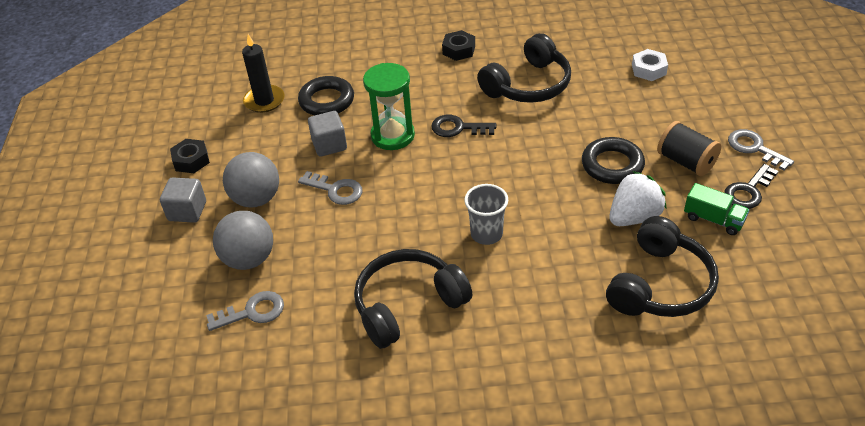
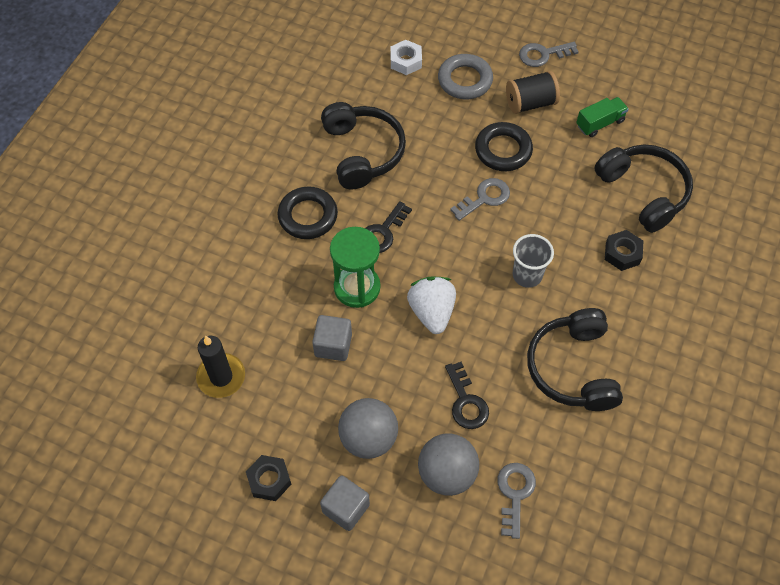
camera: 65 degrees left, 15 degrees up
black ring [298,76,354,115] -> black ring moved to [278,186,338,239]
grey key [298,171,363,205] -> grey key moved to [450,178,510,221]
black nut [442,30,475,61] -> black nut moved to [605,230,643,271]
white strawberry [609,171,667,226] -> white strawberry moved to [407,277,456,334]
black key [724,164,778,209] -> black key moved to [445,362,489,429]
none -> grey ring [438,54,493,99]

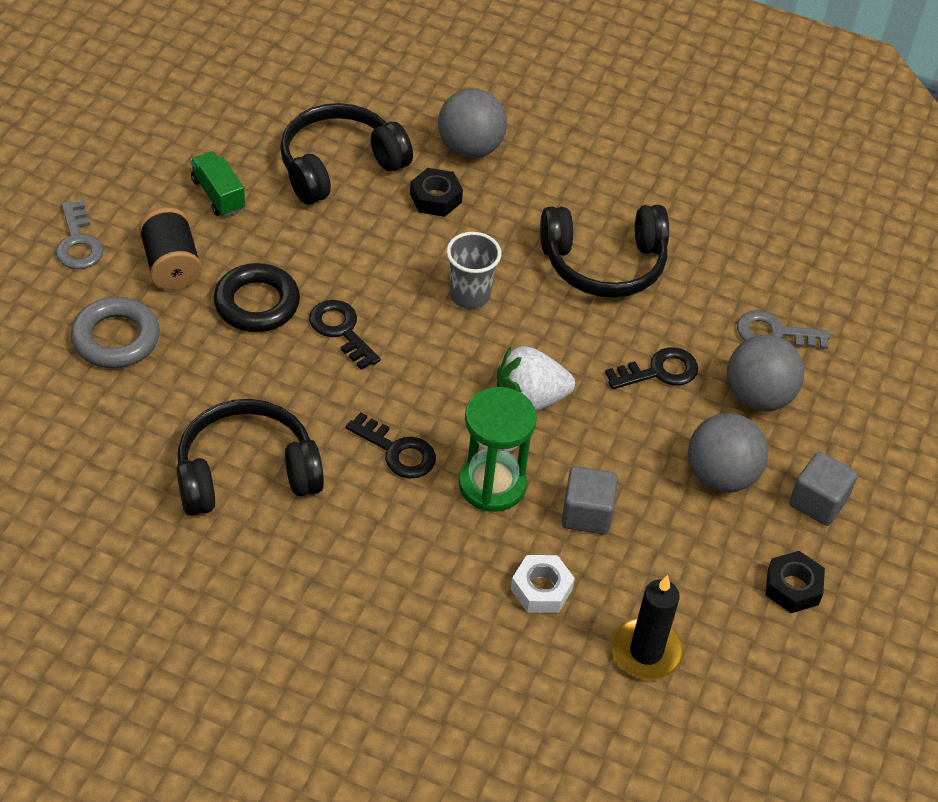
camera: 95 degrees left, 10 degrees down
black ring [278,186,338,239] -> none
white nut [390,40,422,75] -> white nut moved to [511,555,575,613]
grey key [450,178,510,221] -> black key [309,300,381,370]
none -> grey ball [438,88,507,158]

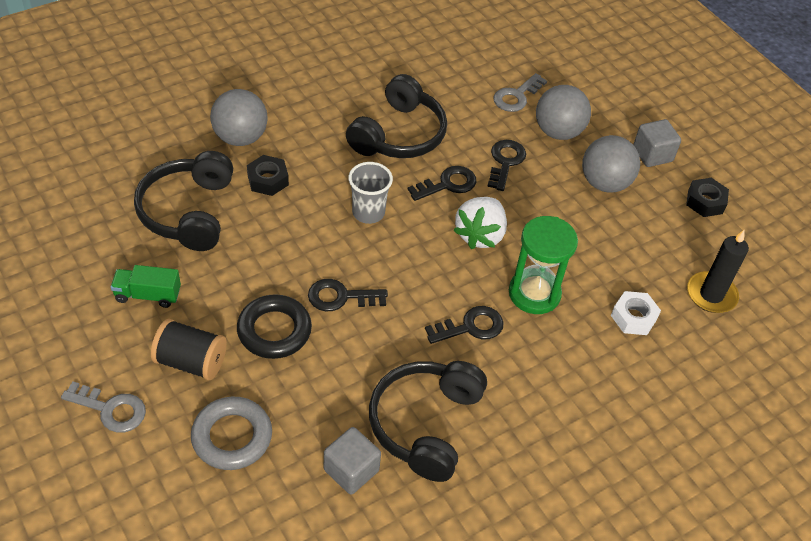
camera: 55 degrees left, 0 degrees up
grey cube [561,466,618,535] -> grey cube moved to [324,427,381,495]
none -> black key [408,166,476,201]

